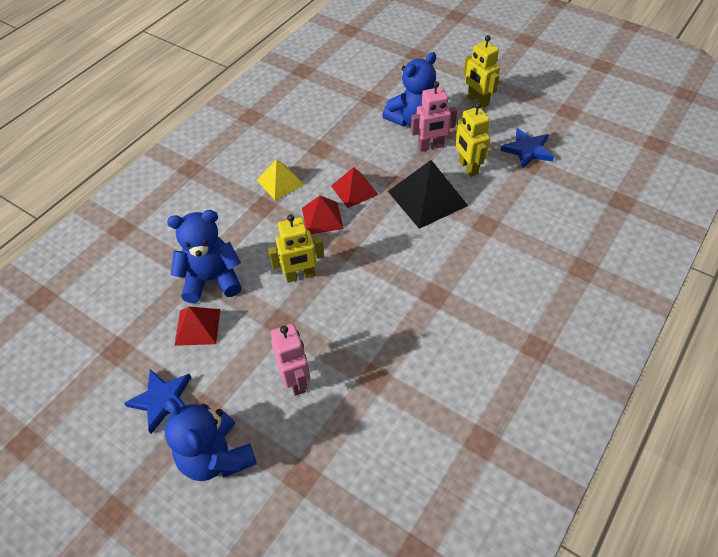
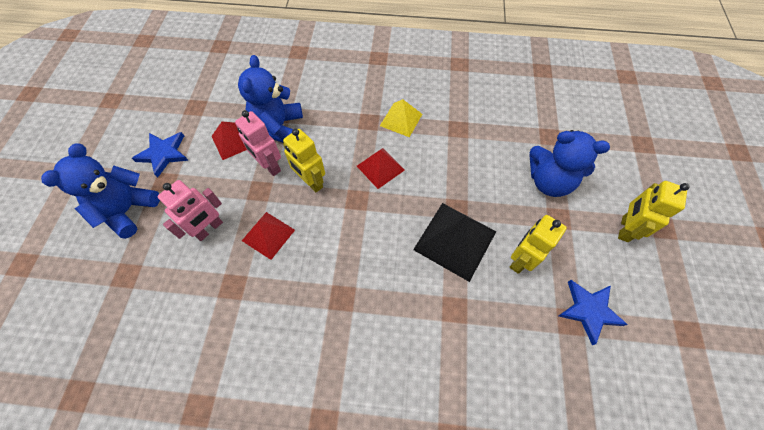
camera: 60 degrees right, 10 degrees up
blue teddy bear [167,210,242,303] -> blue teddy bear turned 135 degrees counterclockwise [238,55,303,143]
red pyramid [331,167,379,208] -> red pyramid moved to [242,212,295,260]
pink robot [411,81,457,151] -> pink robot moved to [235,110,281,176]

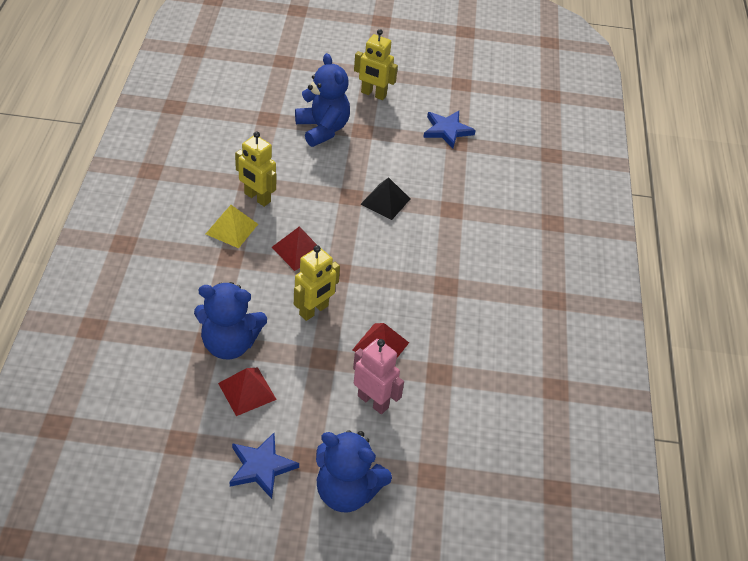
camera: 95 degrees left, 15 degrees down
pink robot [235,110,281,176] -> none
black pyramid [413,203,497,282] -> black pyramid [360,177,410,220], size x0.62
yellow robot [510,215,567,274] -> yellow robot moved to [235,131,276,207]
blue teddy bear [530,130,610,197] -> blue teddy bear turned 45 degrees counterclockwise [295,53,350,147]

